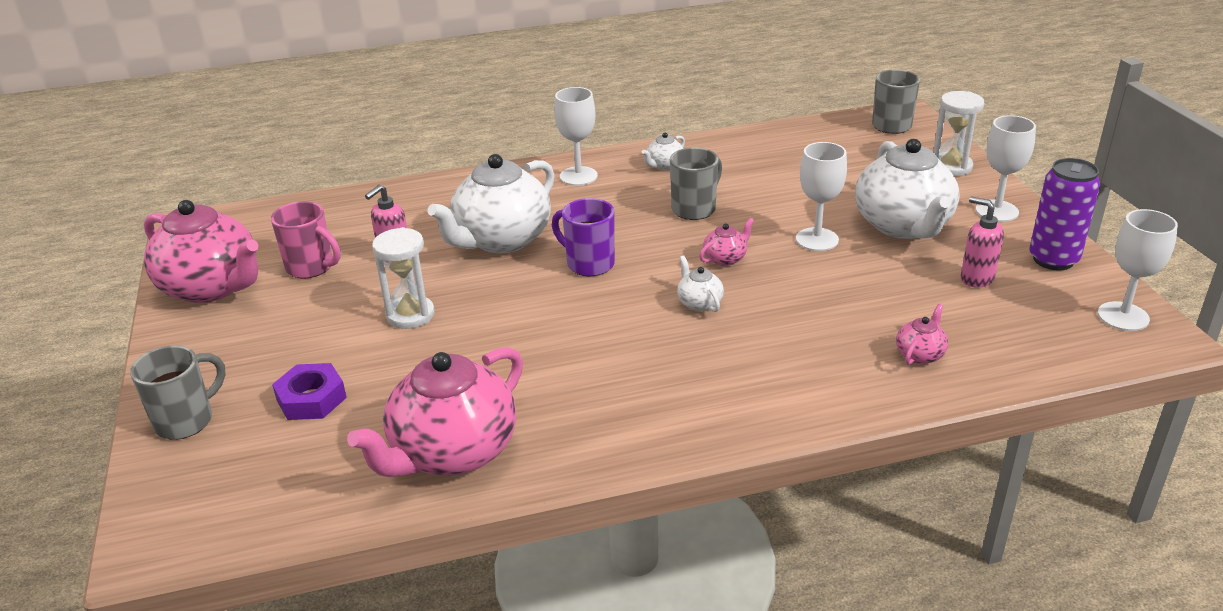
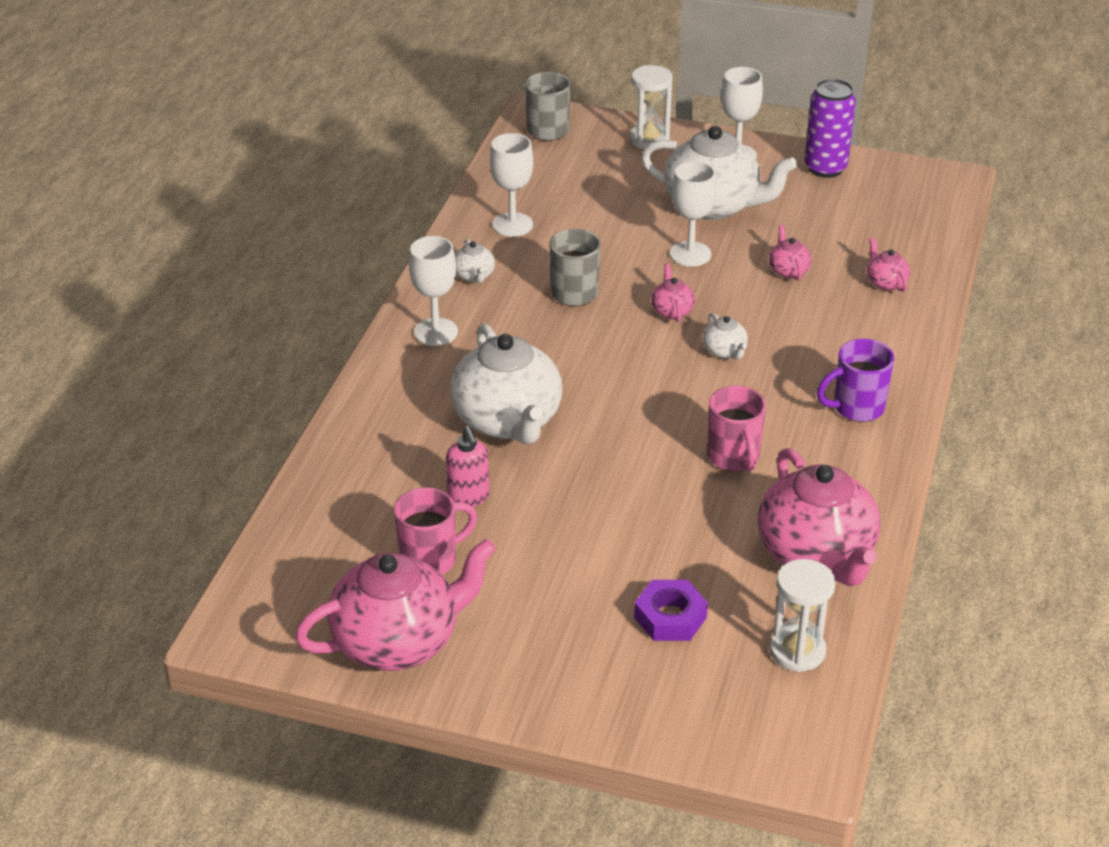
camera: 60 degrees left, 5 degrees up
grey mug [130,345,225,440] -> none
white hourglass [372,227,435,329] -> white hourglass moved to [769,559,836,672]
purple mug [552,198,615,276] -> purple mug moved to [817,339,895,422]
white teapot [677,255,724,312] -> white teapot turned 120 degrees counterclockwise [703,313,748,359]
pink soap dispenser [961,196,1004,288] -> none
white goblet [1098,209,1178,331] -> white goblet moved to [490,133,533,237]
none -> pink mug [707,386,766,472]
none -> pink teapot [769,225,812,280]

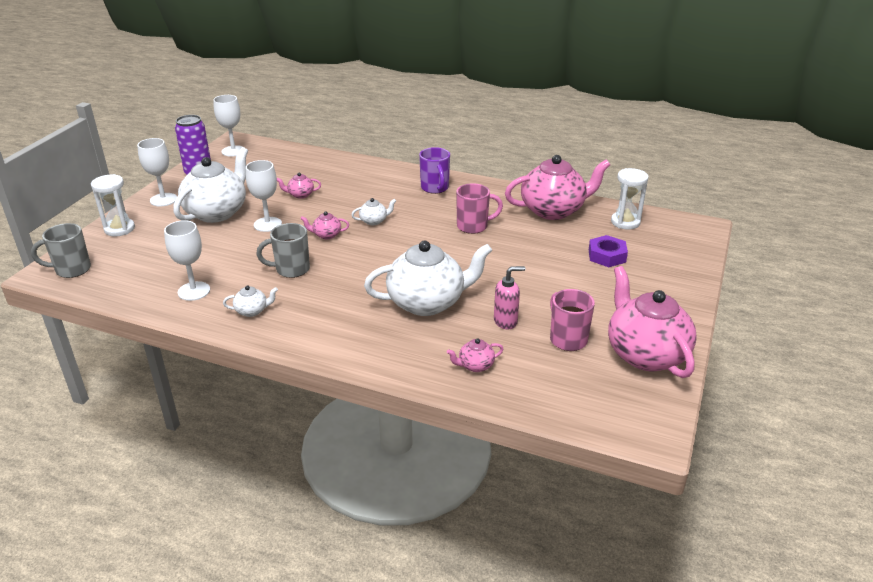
camera: 85 degrees left, 5 degrees down
white goblet [409,236,458,346] -> white goblet moved to [213,95,245,157]
pink teapot [867,237,910,292] -> pink teapot moved to [447,339,503,372]

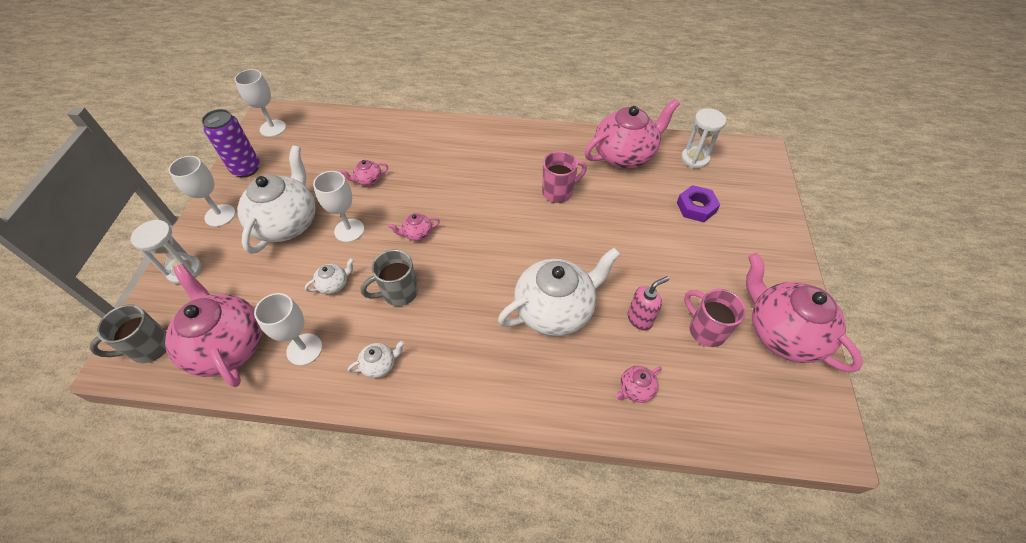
camera: 15 degrees left, 20 degrees up
white teapot [352,198,396,225] -> white teapot moved to [305,258,354,294]
purple mug [419,147,450,194] -> none
none -> pink teapot [165,264,262,387]

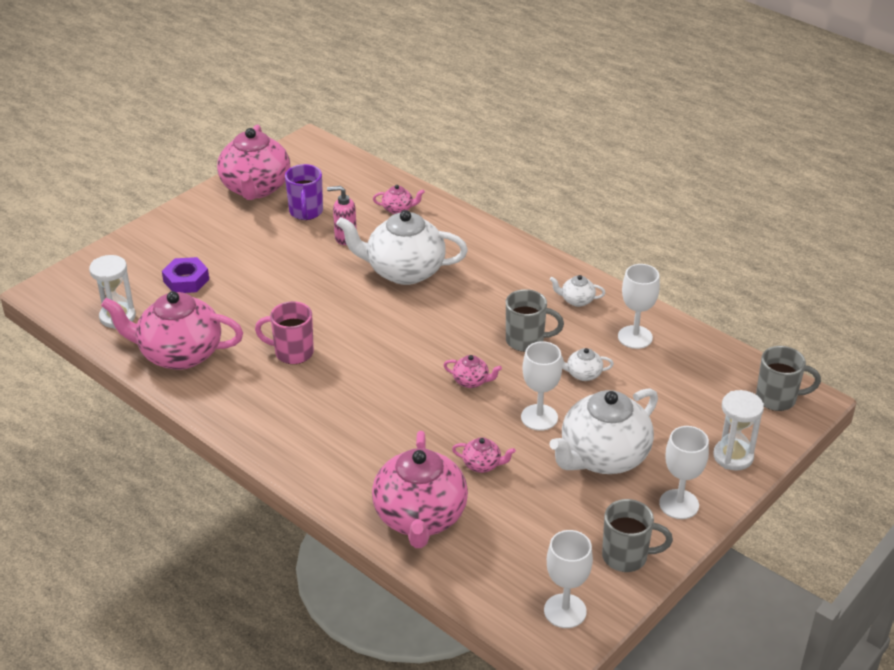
camera: 145 degrees left, 15 degrees down
pink teapot [165,264,262,387] -> pink teapot moved to [372,431,468,548]
purple can [202,109,260,178] -> grey mug [602,499,673,572]
pink mug [684,289,746,347] -> purple mug [285,164,323,220]

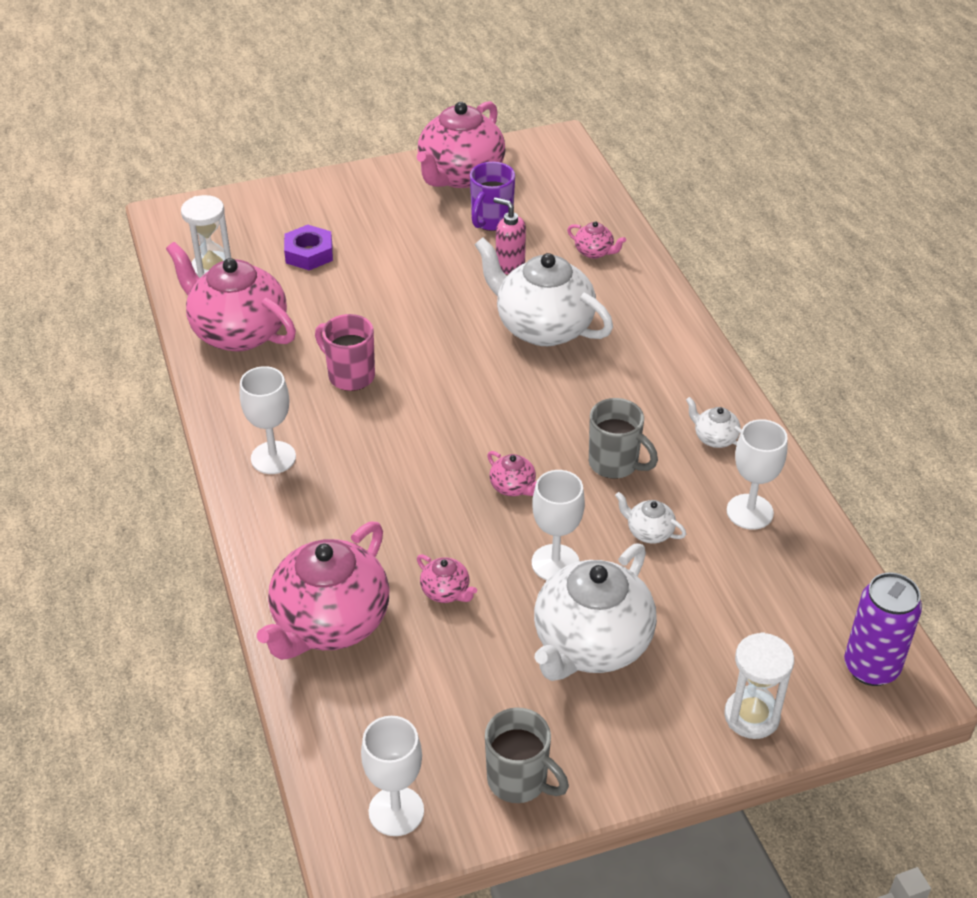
camera: 30 degrees right, 5 degrees up
white teapot [549,388,658,474] -> white teapot turned 45 degrees counterclockwise [534,543,657,681]
white goblet [659,426,709,519] -> white goblet moved to [240,366,296,474]
grey mug [756,346,821,411] -> purple can [844,572,922,686]

